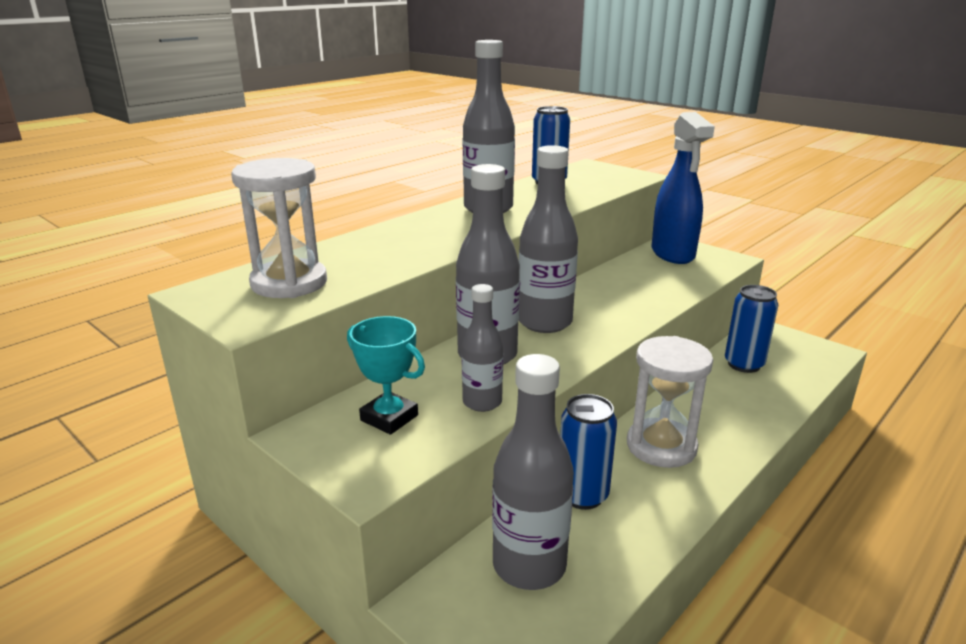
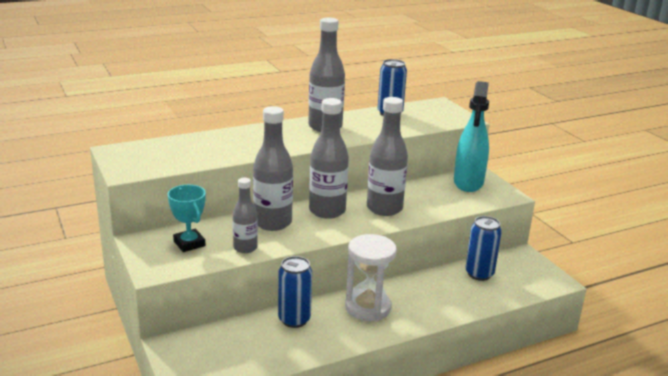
camera: 20 degrees right, 0 degrees up
white hourglass [231,158,327,298] -> none
grey bottle [492,354,574,590] -> grey bottle moved to [367,97,408,216]
blue spray bottle [651,112,715,264] -> turquoise spray bottle [454,81,489,192]

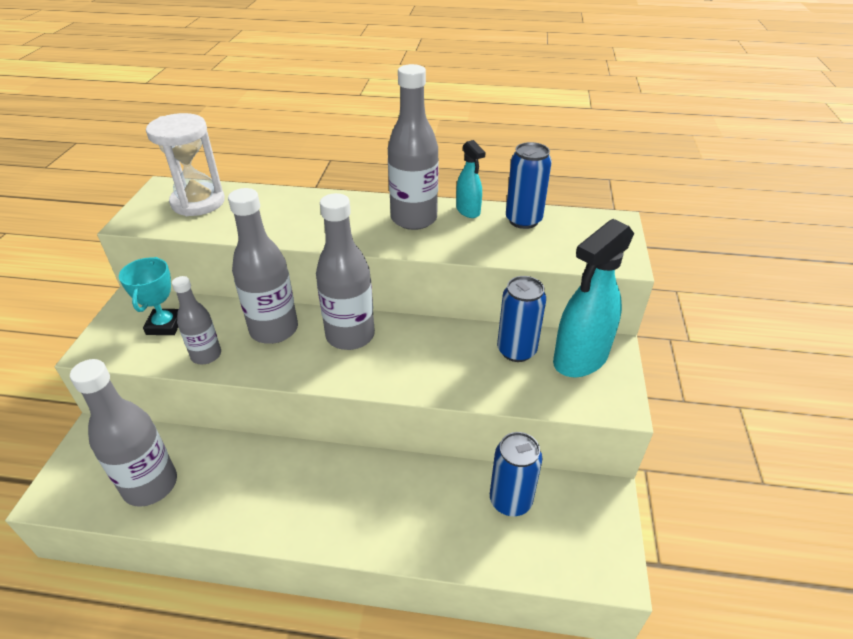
camera: 35 degrees right, 15 degrees up
blue can [278,256,312,328] -> blue can moved to [497,276,546,362]
white hourglass [345,234,397,321] -> white hourglass moved to [146,113,225,216]
grey bottle [367,97,408,216] -> grey bottle moved to [70,359,177,507]
none -> turquoise spray bottle [456,140,486,218]

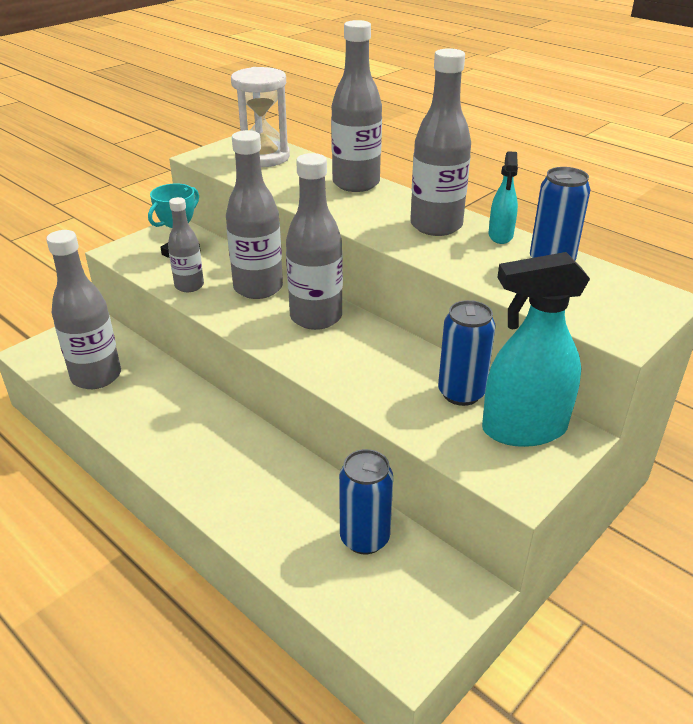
camera: 35 degrees right, 5 degrees down
none -> grey bottle [331,20,382,192]

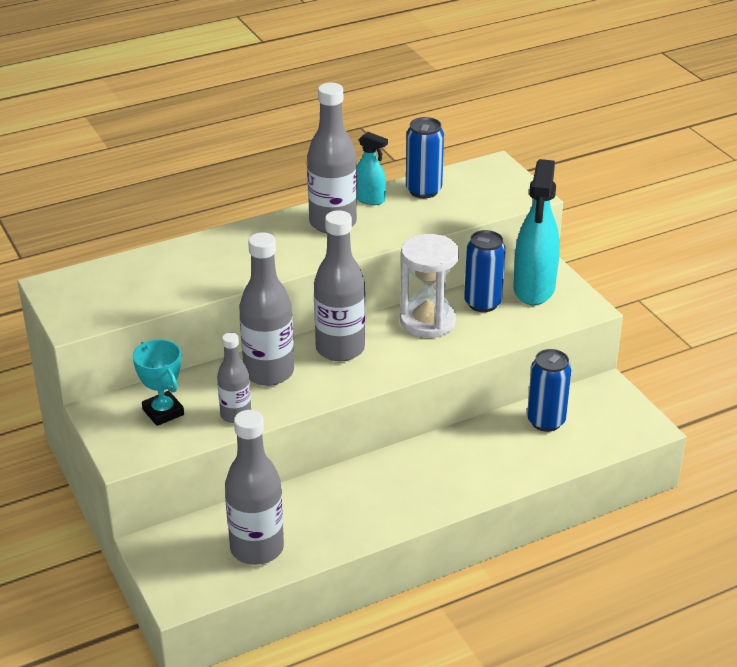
camera: 70 degrees left, 0 degrees up
white hourglass [231,67,290,167] -> white hourglass moved to [400,234,459,338]
grey bottle [331,20,382,192] -> none

